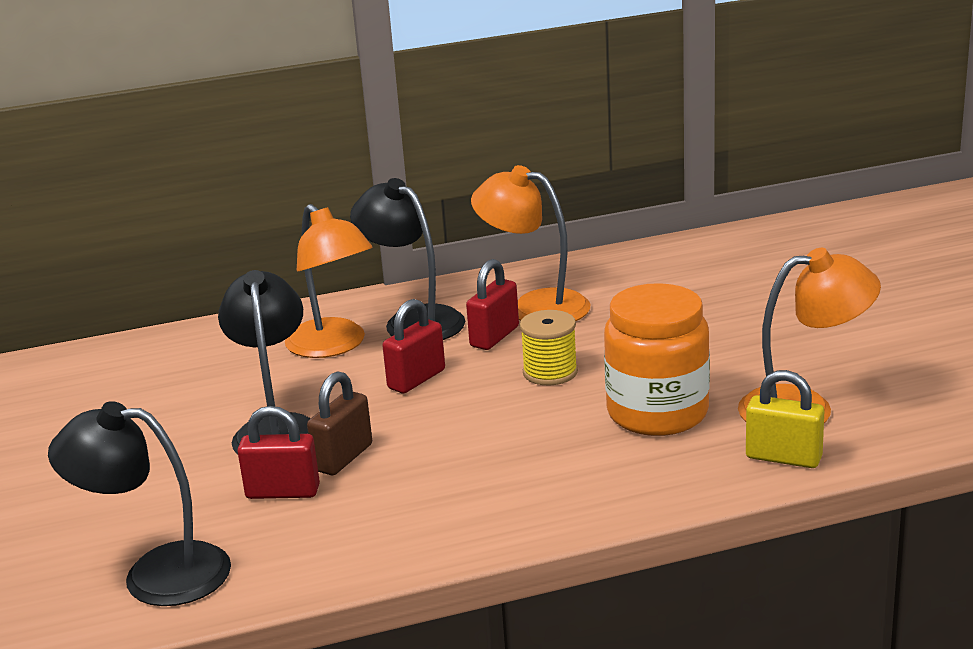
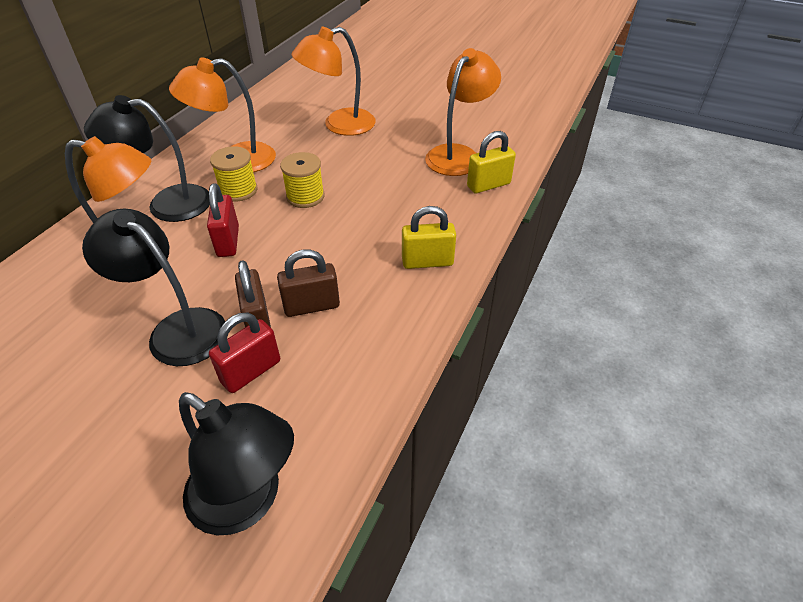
camera: 50 degrees left, 20 degrees up
black lamp [48,401,231,606] -> black lamp turned 105 degrees counterclockwise [179,392,294,535]
red padlock [466,259,519,350] -> yellow spool [210,146,258,202]
orange jar [604,283,710,436] -> none
none -> brown padlock [277,249,340,317]
none -> orange lamp [292,27,376,136]
none -> yellow padlock [402,206,456,269]

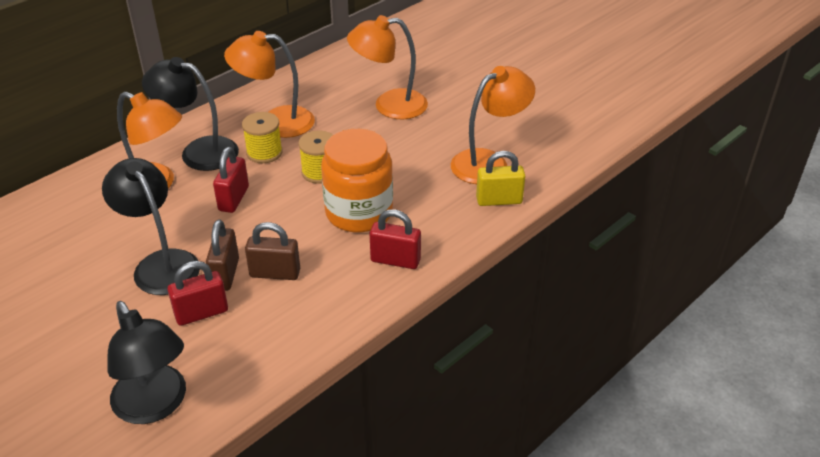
camera: 20 degrees right, 5 degrees down
yellow padlock [402,206,456,269] -> red padlock [370,209,421,269]
none -> orange jar [321,129,393,233]

